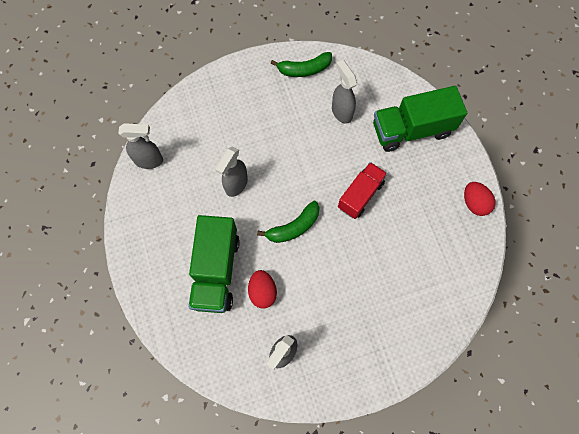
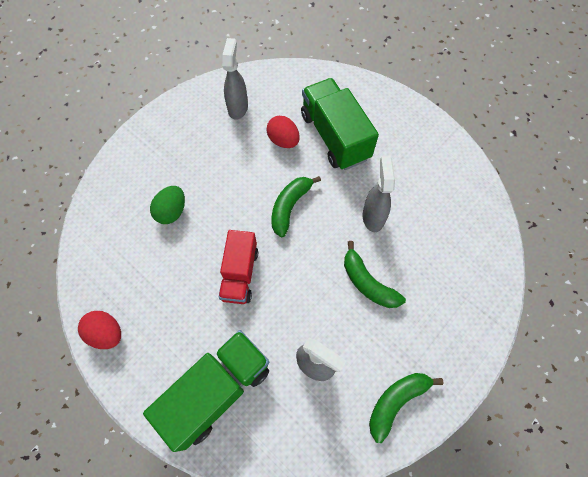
camera: 150 degrees right, 5 degrees down
grey spray bottle [118,123,163,169] -> none
none -> green egg [150,186,185,224]
none -> green banana [344,241,406,308]

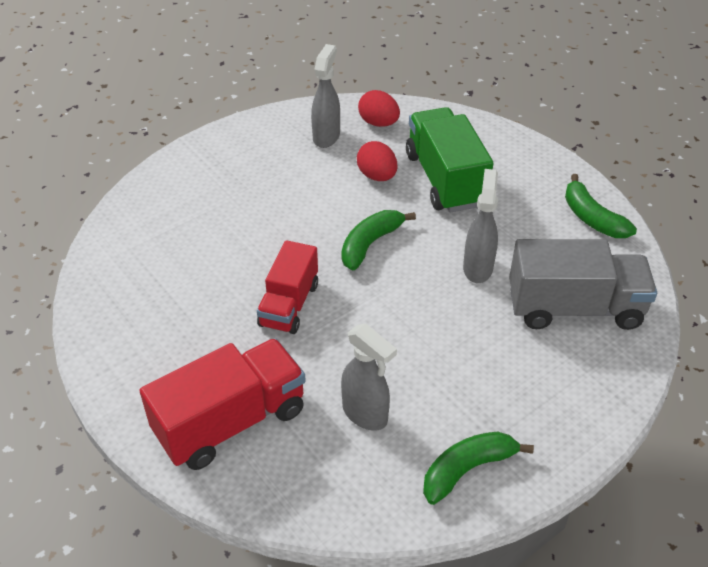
camera: 10 degrees right, 20 degrees down
red egg [78,311,121,349] -> red egg moved to [358,90,400,127]
green truck [143,330,270,452] -> red truck [140,338,306,470]
green egg [150,186,185,224] -> none
green banana [344,241,406,308] -> green banana moved to [565,174,637,238]
none -> grey truck [509,239,657,330]

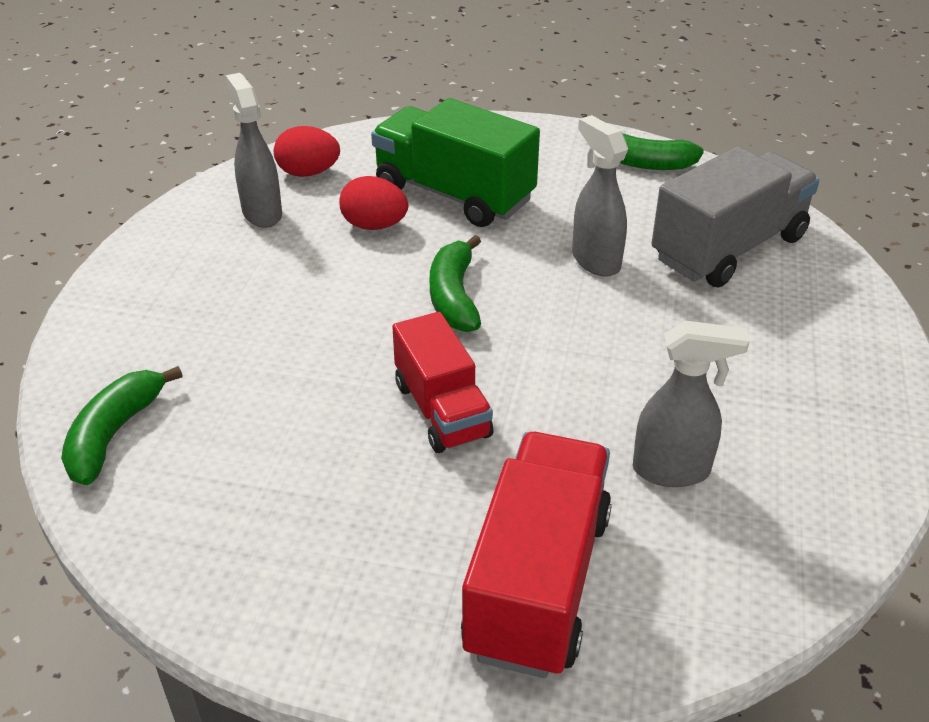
camera: 40 degrees left, 5 degrees down
green banana [423,432,534,505] -> green banana moved to [61,366,183,485]

